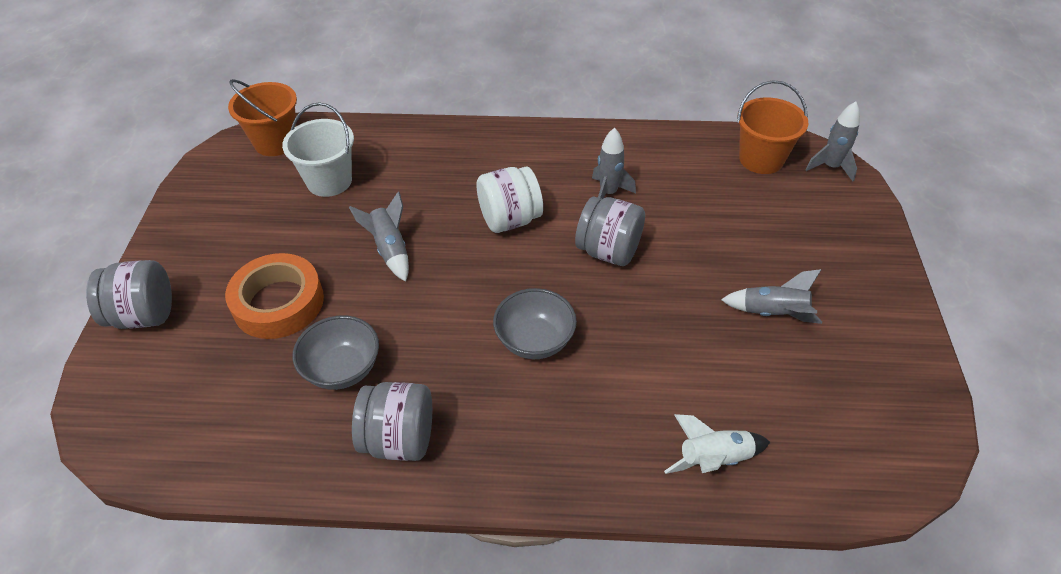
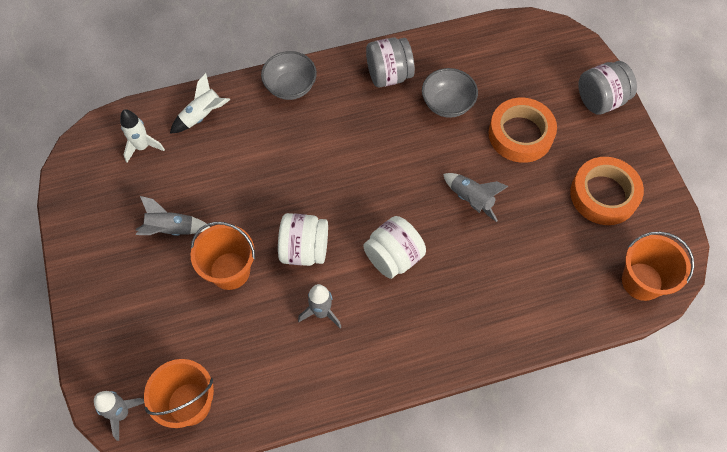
camera: 160 degrees right, 15 degrees up
white bucket [282,103,354,197] -> none
grey bowl [493,288,577,359] -> grey bowl moved to [261,51,317,100]
grey jar [575,196,645,266] -> white jar [278,213,328,266]
none -> white rocket [120,109,165,163]
none -> orange bucket [191,222,255,290]
none -> orange tape [570,157,644,225]

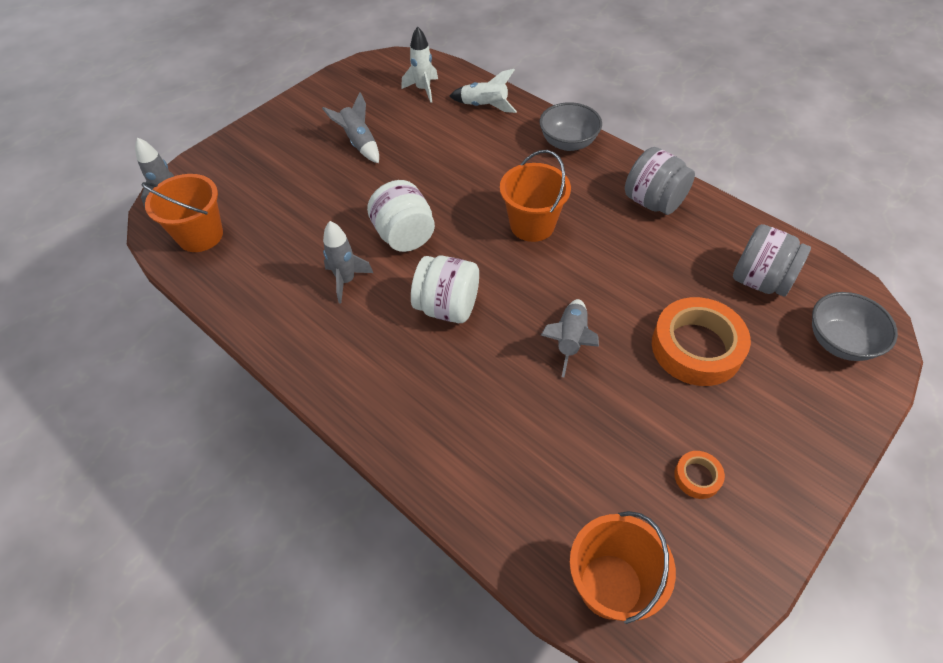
camera: 60 degrees right, 10 degrees down
orange bucket [191,222,255,290] -> orange bucket moved to [500,150,571,242]
grey bowl [422,68,478,118] -> grey bowl moved to [812,292,898,361]
orange tape [570,157,644,225] -> orange tape [674,451,725,499], size x0.45
grey jar [578,61,637,115] -> grey jar moved to [733,224,811,297]

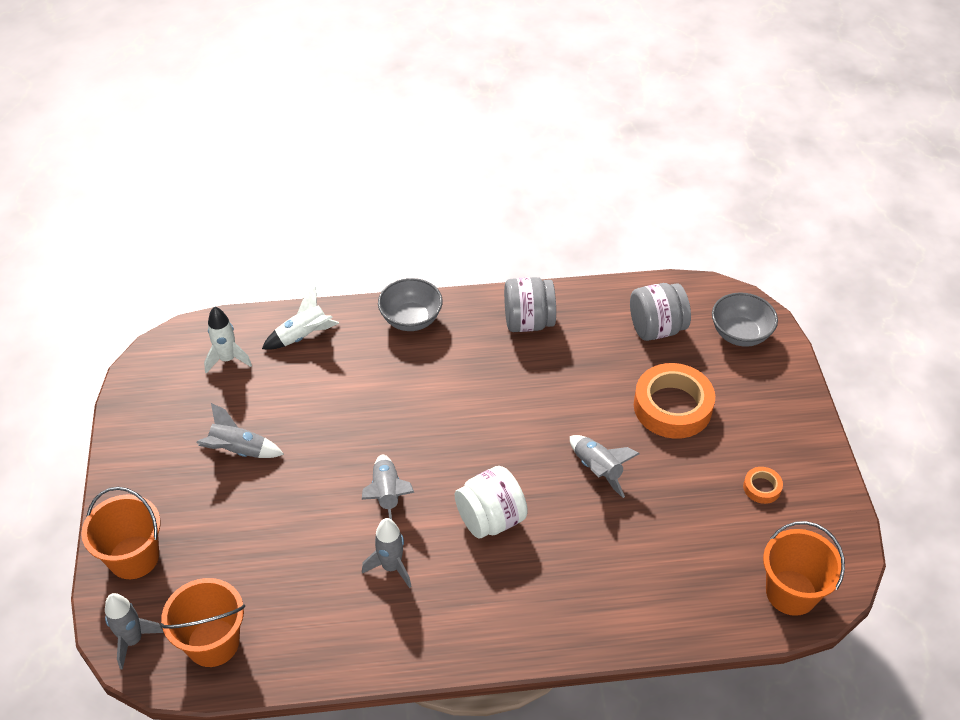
camera: 50 degrees left, 5 degrees down
white jar [367,180,435,252] -> grey rocket [362,454,414,520]
orange bucket [500,150,571,242] -> orange bucket moved to [81,487,161,579]

